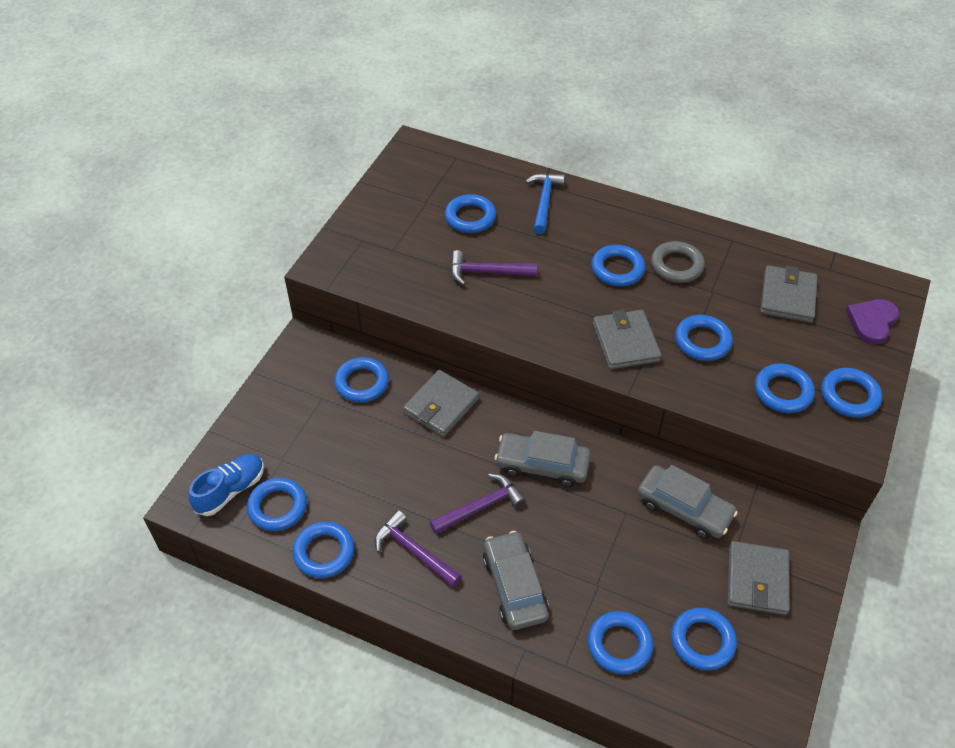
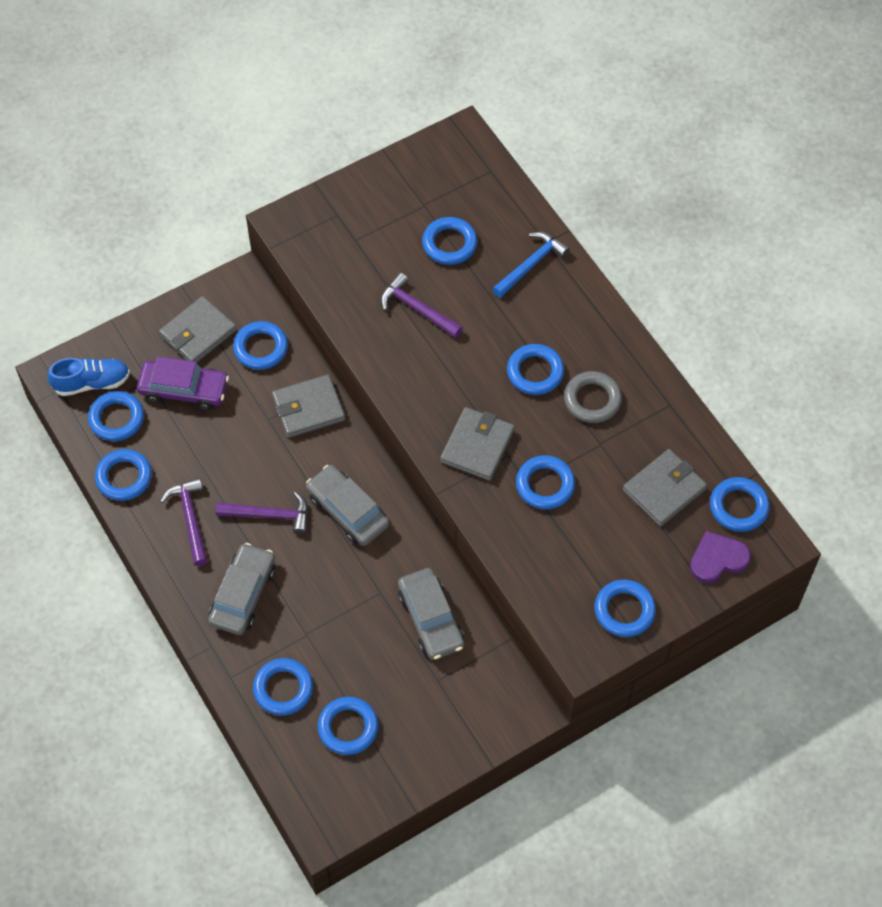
camera: 35 degrees right, 10 degrees up
grey wallet [727,541,790,615] -> grey wallet moved to [159,296,237,363]
blue ring [755,364,815,413] -> blue ring moved to [710,477,770,532]
none -> purple car [137,356,229,410]

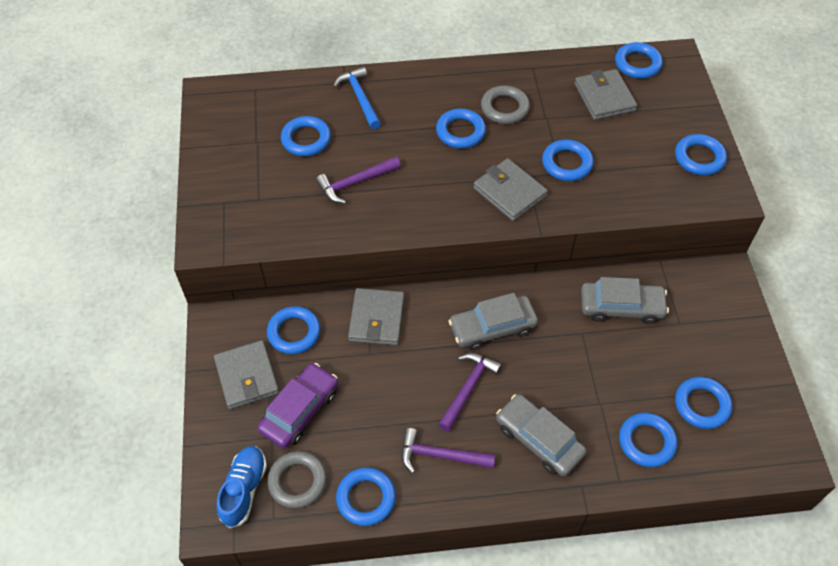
camera: 65 degrees left, 5 degrees down
blue ring [88,391,144,441] -> grey ring [267,451,327,509]
purple heart [690,531,751,583] -> none

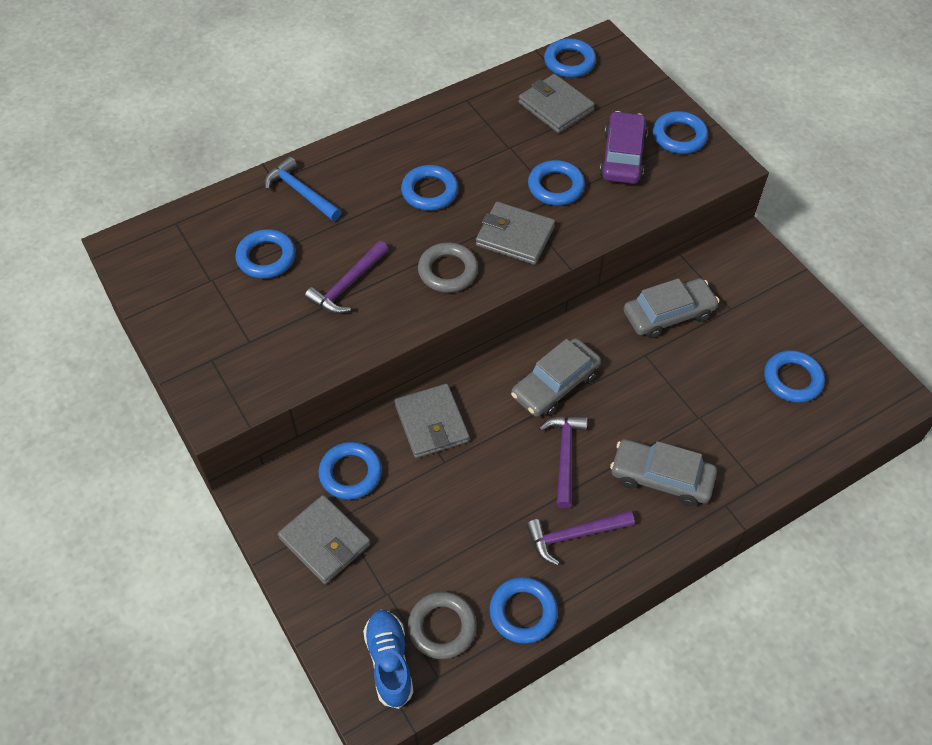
camera: 25 degrees left, 0 degrees up
purple car [257,363,338,449] -> purple car moved to [600,111,648,184]
grey ring [481,85,530,124] -> grey ring moved to [418,242,478,293]
blue ring [619,413,678,467] -> none

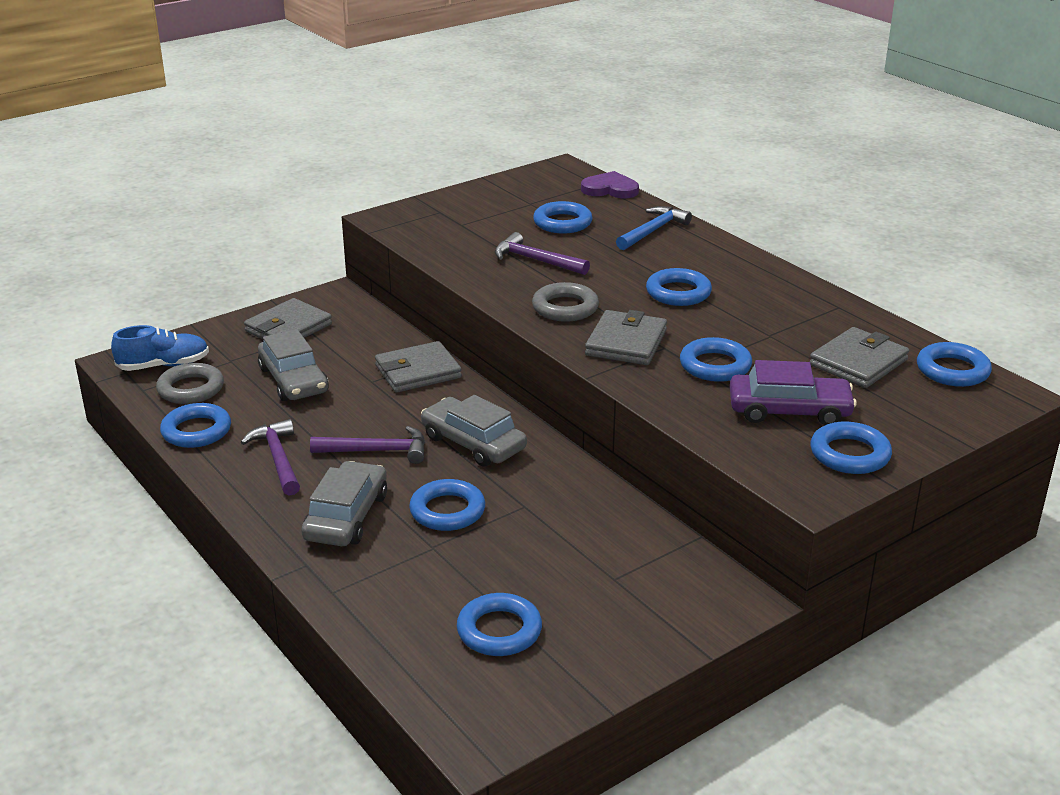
camera: 85 degrees right, 25 degrees down
blue ring [319,442,382,500] -> blue ring moved to [409,479,485,531]
grey car [624,278,719,338] -> grey car moved to [258,329,329,401]
none -> purple heart [581,171,639,198]

